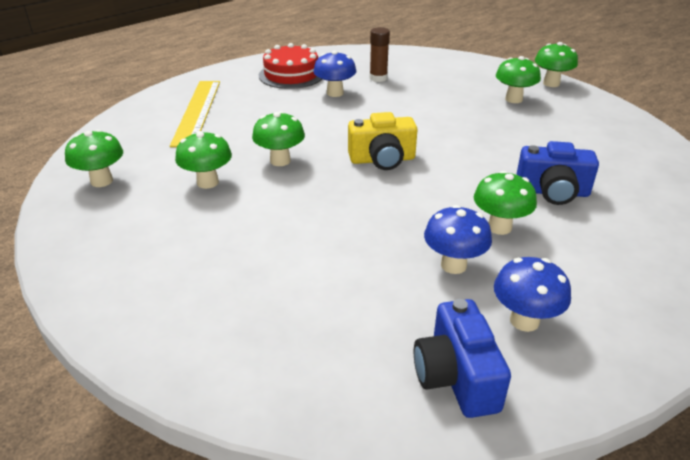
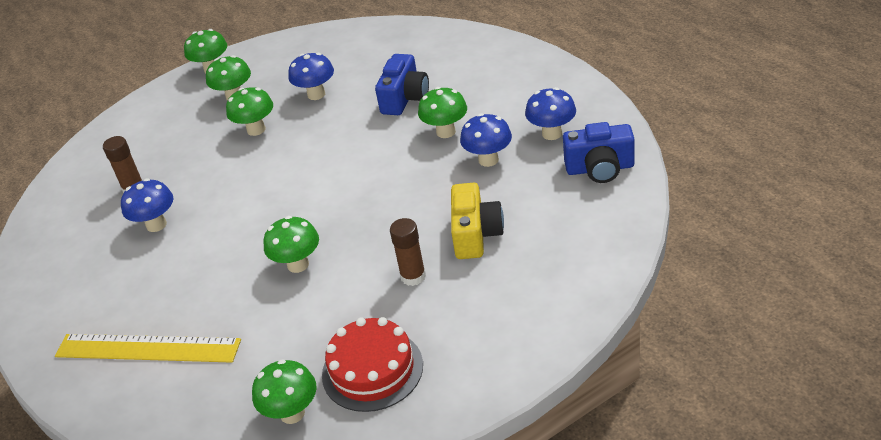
camera: 75 degrees left, 5 degrees up
green mushroom [175,131,232,189] -> green mushroom moved to [226,87,273,136]
red cake [259,43,322,89] -> red cake moved to [322,317,423,412]
yellow camera [348,112,418,170] -> yellow camera moved to [451,183,504,259]
none -> blue mushroom [288,53,334,100]
none -> brown glue stick [390,218,426,286]

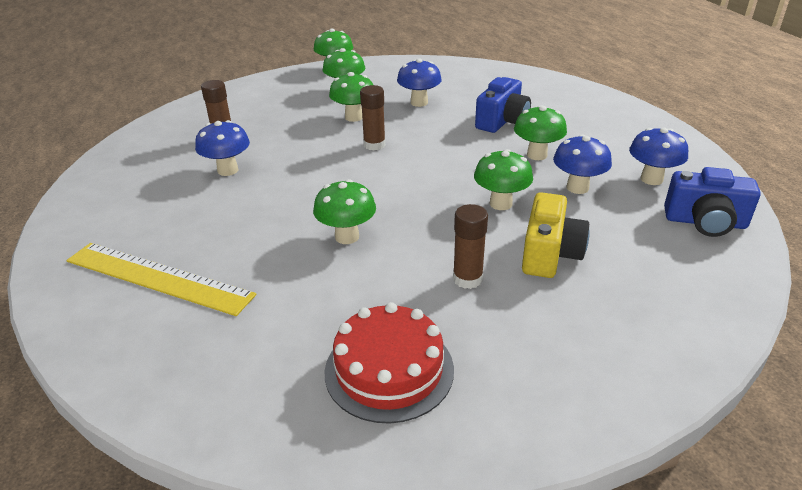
camera: 10 degrees right, 5 degrees down
green mushroom [252,359,317,424] -> green mushroom moved to [474,149,533,210]
none -> brown glue stick [360,85,386,151]

